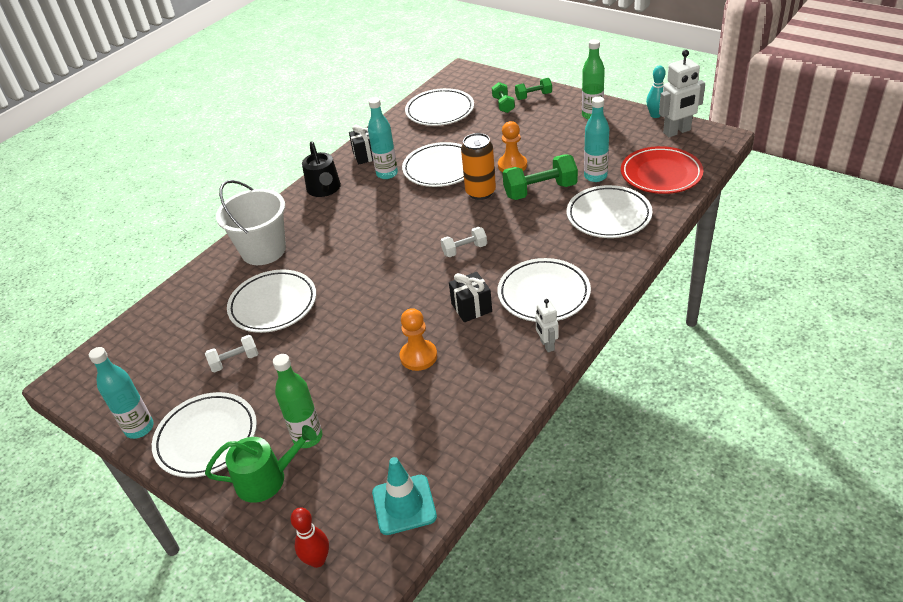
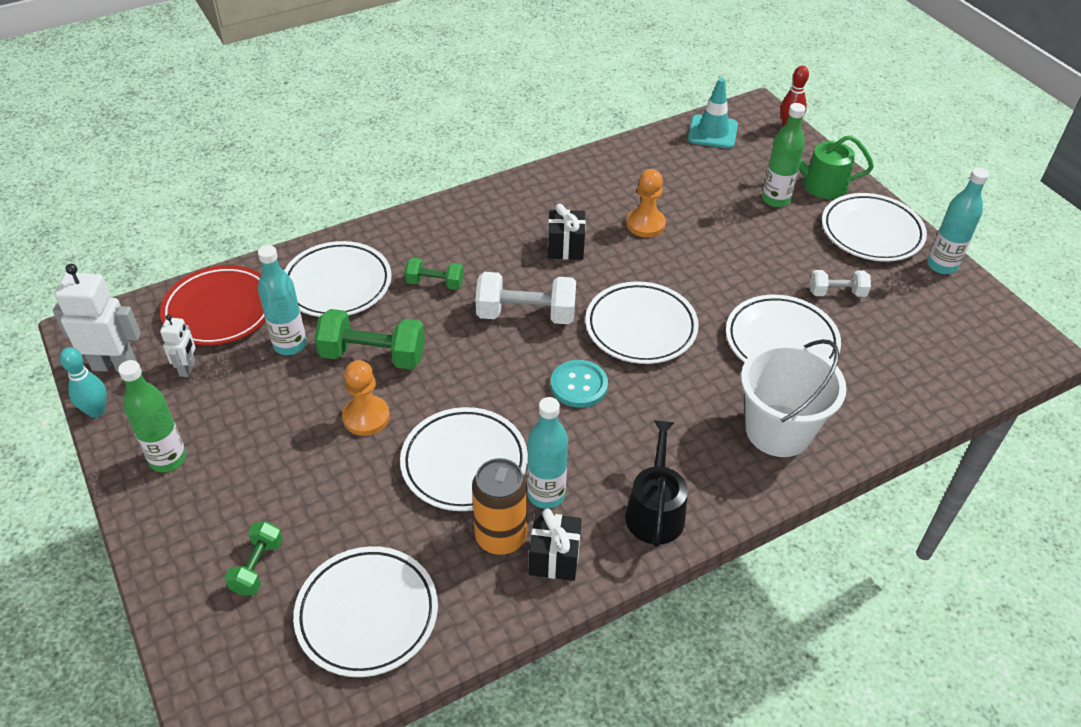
camera: 160 degrees left, 5 degrees up
white dumbbell [441,227,487,257] -> white dumbbell [476,272,576,324], size x1.72
orange can [461,133,496,200] -> orange can moved to [472,458,527,555]
white plate [498,258,591,322] -> white plate moved to [585,281,699,364]
green dumbbell [515,78,552,100] -> green dumbbell moved to [405,258,464,290]
white robot [535,299,559,352] -> white robot moved to [160,315,196,377]
none -> turquoise button [551,360,608,408]

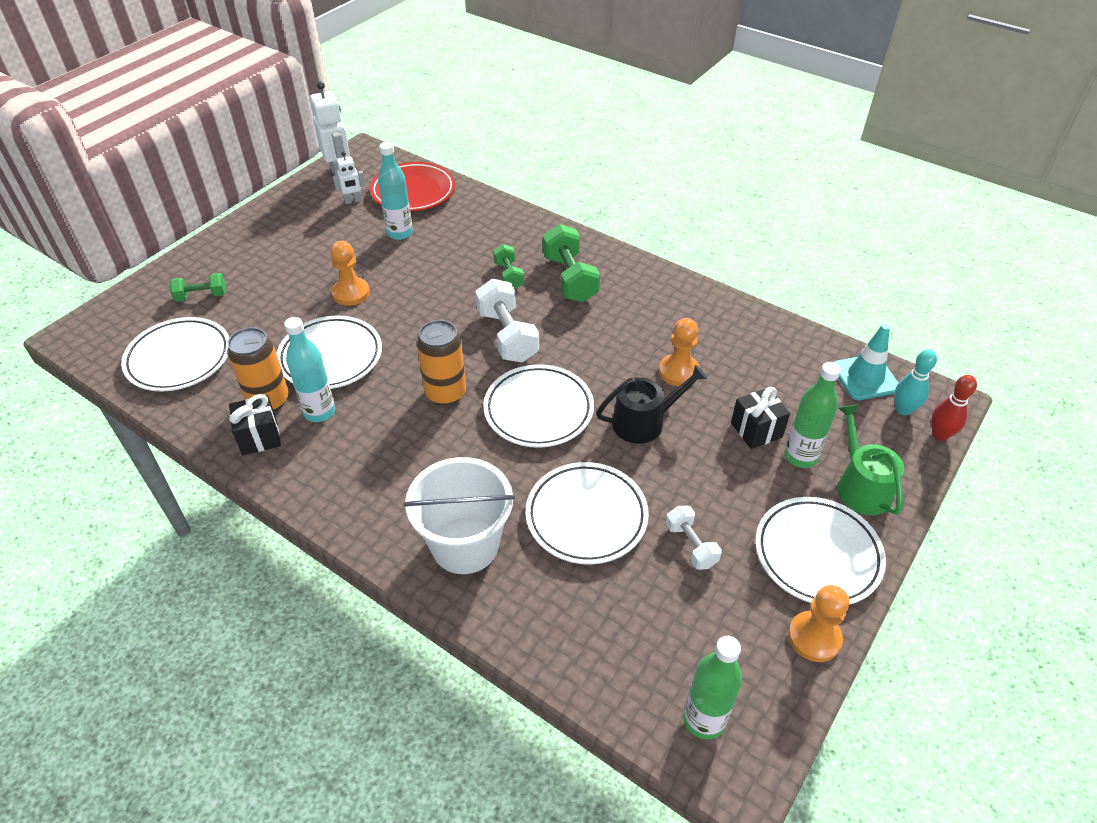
camera: 65 degrees right, 0 degrees up
turquoise bowling pin [60,347,107,417] -> turquoise bowling pin moved to [894,349,937,415]
green bottle [118,360,186,472] -> green bottle moved to [683,636,742,740]
white plate [284,241,392,317] -> none
green dumbbell [314,309,425,369] -> green dumbbell moved to [543,224,600,302]
black gift [548,204,586,260] -> black gift moved to [731,387,790,449]
turquoise button [551,360,608,408] -> orange can [417,320,466,405]
black watering can [625,420,688,547] -> black watering can moved to [596,364,707,444]
turquoise bottle [927,168,989,274] -> orange pawn [788,585,849,662]

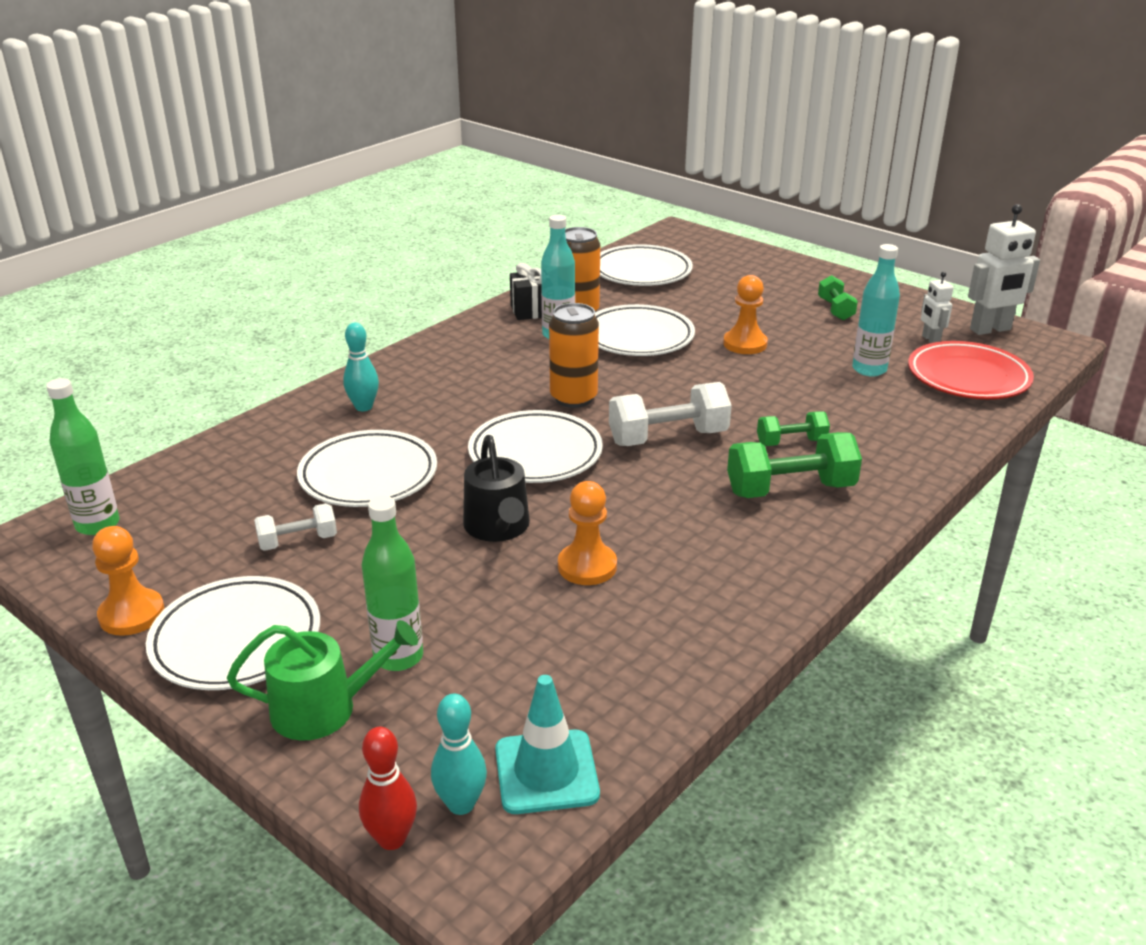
camera: 95 degrees right, 15 degrees down
green dumbbell [169,273,226,302] -> green dumbbell moved to [818,275,858,320]
white bucket [403,457,515,574] -> turquoise bowling pin [343,323,379,411]
black gift [731,387,790,449] -> none

